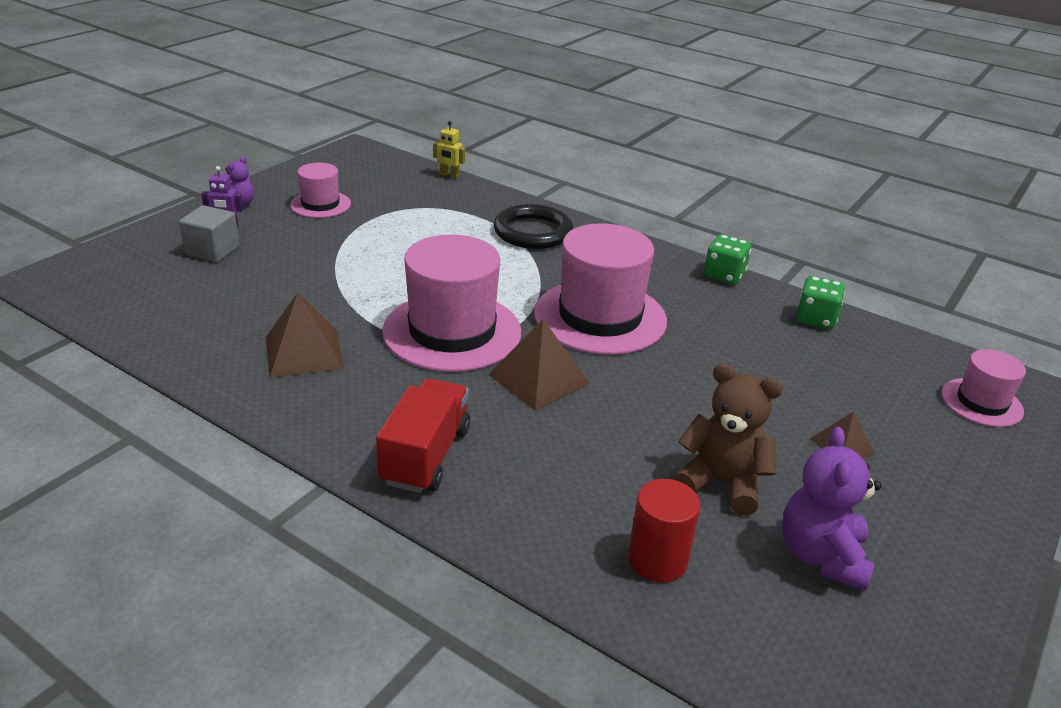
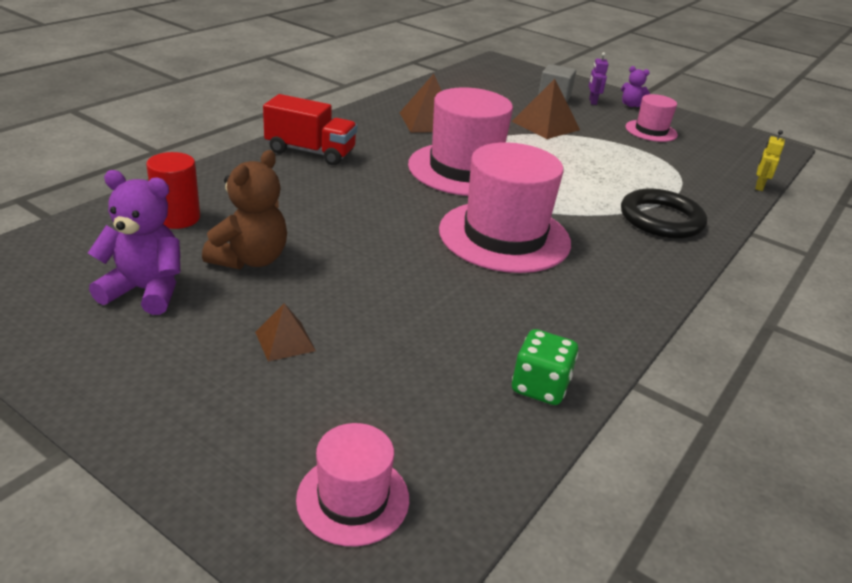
camera: 90 degrees right, 0 degrees up
brown pyramid [488,319,590,410] -> brown pyramid moved to [512,79,580,139]
green dice [704,234,751,284] -> none

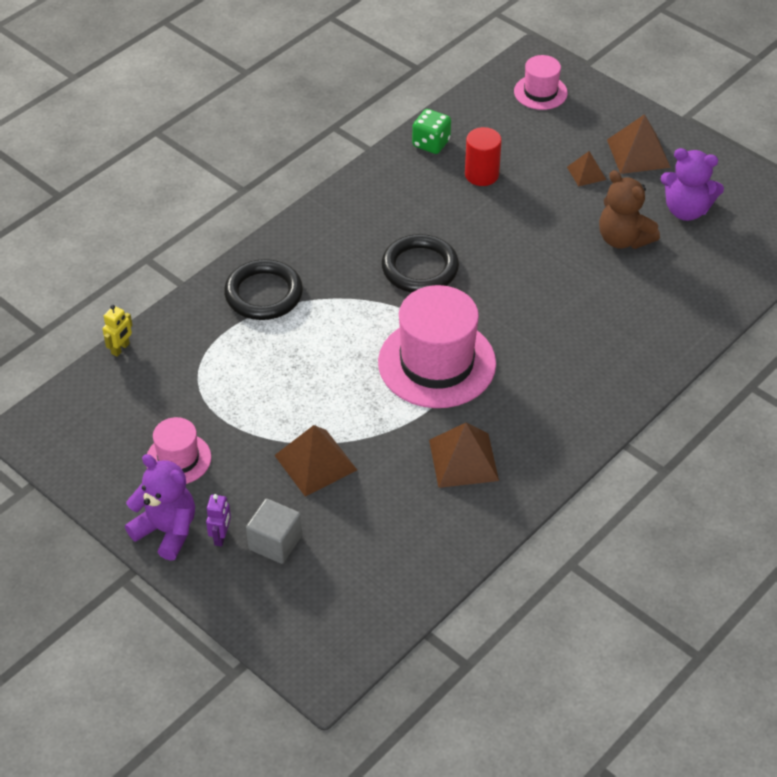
camera: 170 degrees left, 15 degrees up
red cylinder [146,152,200,229] -> red cylinder moved to [465,127,502,186]
brown teddy bear [202,150,287,270] -> brown teddy bear turned 75 degrees counterclockwise [599,170,660,249]
red truck [263,94,357,165] -> none
pink hat [439,142,571,273] -> black ring [382,234,459,293]
purple teddy bear [621,66,650,107] -> purple teddy bear [125,454,195,561], size x1.80
none -> brown pyramid [607,114,671,174]

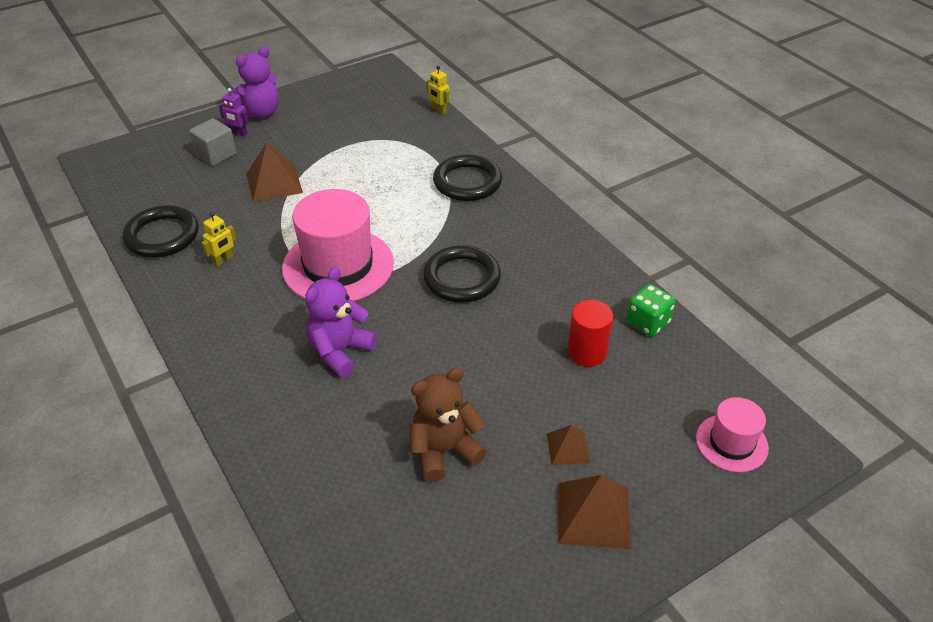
camera: 105 degrees right, 5 degrees down
pink hat [146,417,211,484] -> none
brown pyramid [429,423,499,488] -> yellow robot [202,212,236,266]
purple teddy bear [660,148,724,221] -> purple teddy bear moved to [305,267,377,377]
none -> black ring [122,205,199,258]

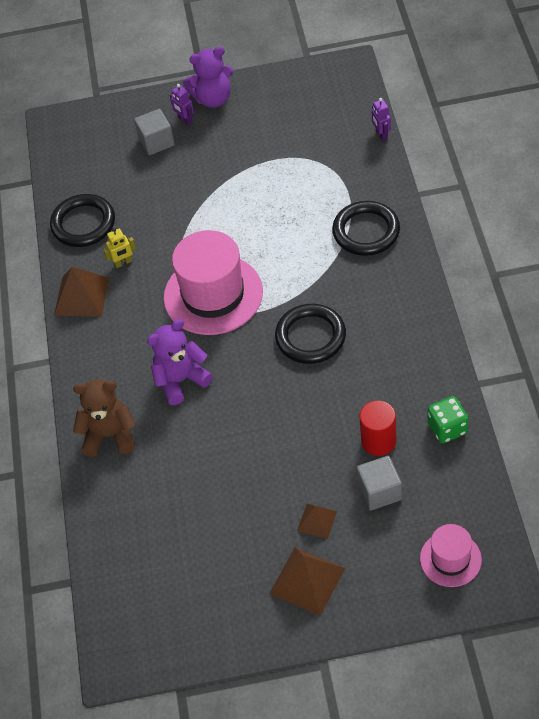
camera: 30 degrees right, 10 degrees up
brown pyramid [246,142,303,202] -> brown pyramid moved to [54,267,109,317]
brown teddy bear [410,367,487,482] -> brown teddy bear moved to [73,379,136,457]
yellow robot [427,66,450,114] -> purple robot [372,98,391,141]
none -> grey cube [357,456,402,510]

